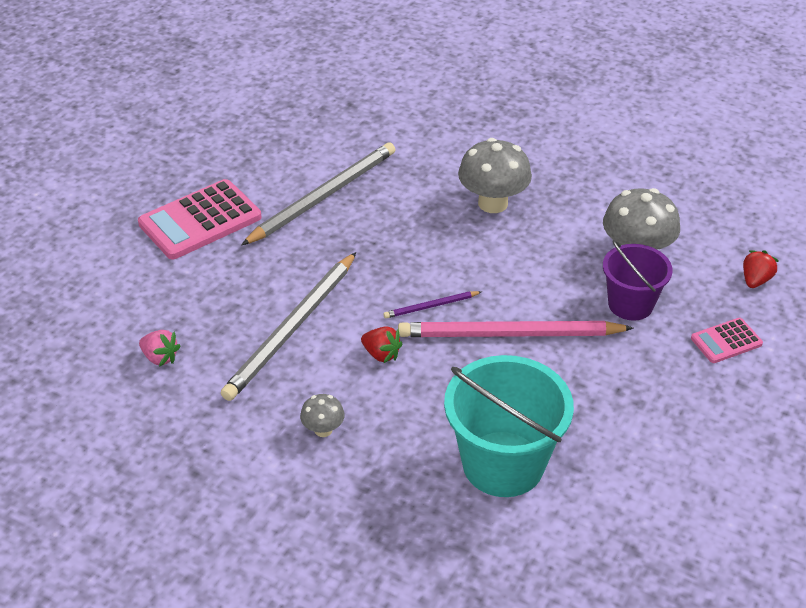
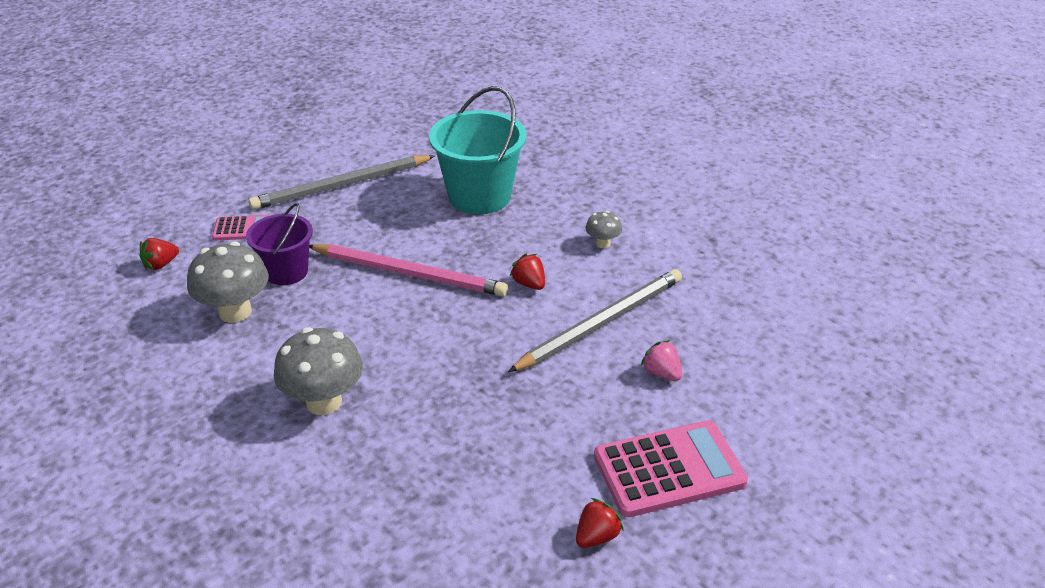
camera: 160 degrees left, 5 degrees down
pink strawberry [139,330,180,367] -> pink strawberry moved to [641,340,682,381]
grey pencil [241,142,395,245] -> grey pencil moved to [249,155,435,210]
purple pencil [383,291,482,318] -> none
none -> red strawberry [576,498,624,548]

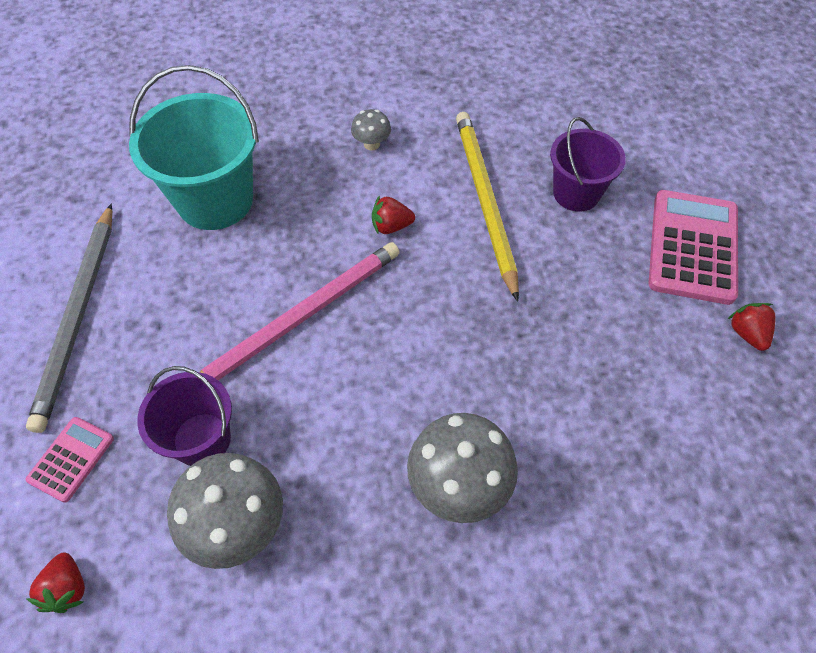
camera: 60 degrees left, 20 degrees up
grey pencil [508,269,682,372] -> yellow pencil [456,112,519,302]
pink strawberry [641,340,682,381] -> purple bucket [550,117,626,212]

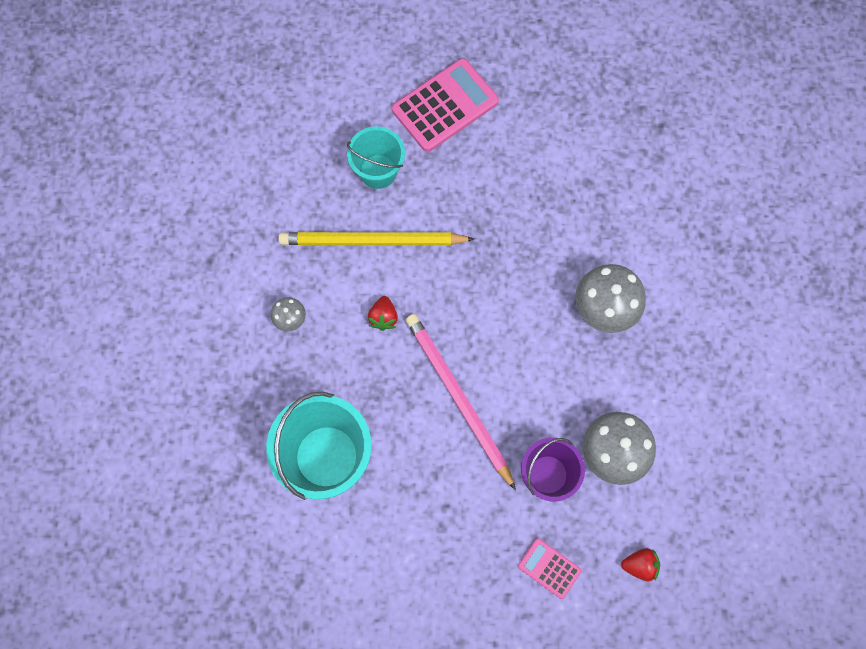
camera: 80 degrees left, 15 degrees up
grey pencil [26,204,112,433] -> none
purple bucket [550,117,626,212] -> turquoise bucket [347,126,405,189]
pink calculator [648,190,738,305] -> pink calculator turned 120 degrees clockwise [392,58,499,152]
red strawberry [728,303,776,351] -> none

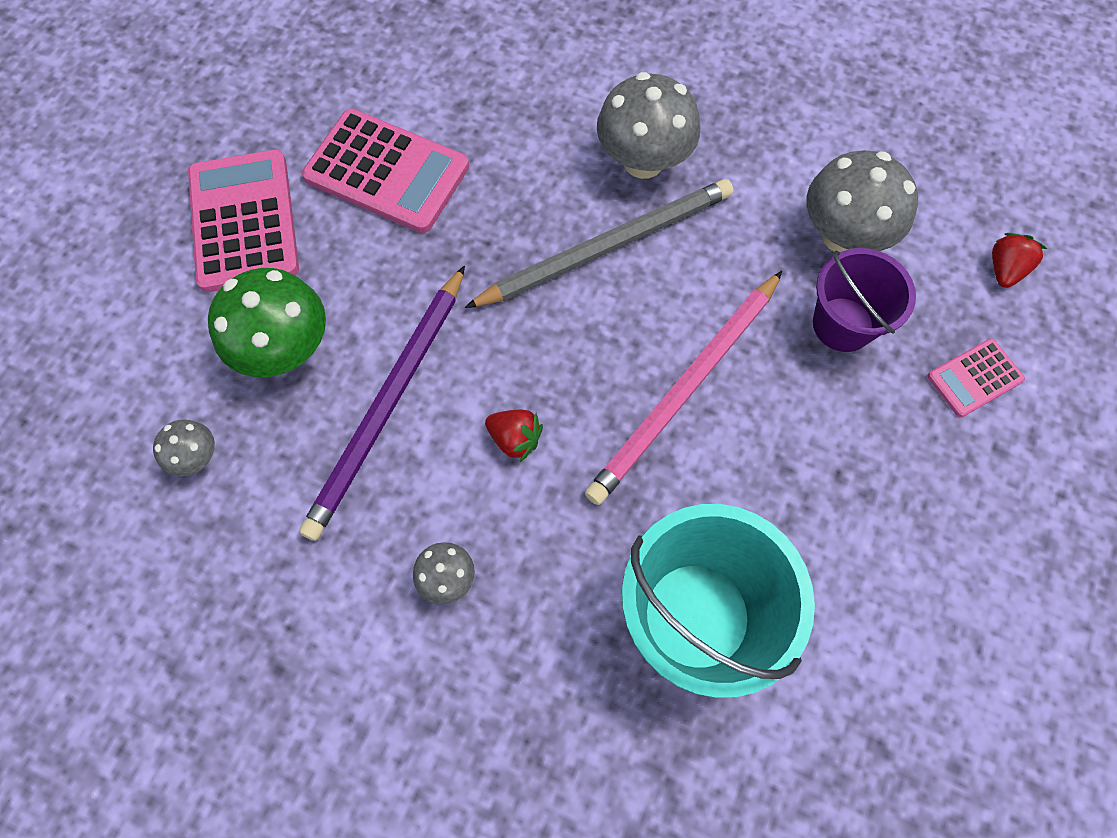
camera: 65 degrees left, 5 degrees down
yellow pencil [278,232,474,245] -> purple pencil [299,265,465,541]
turquoise bucket [347,126,405,189] -> green mushroom [208,268,326,377]
pink pencil [406,314,516,490] -> pink pencil turned 45 degrees counterclockwise [585,271,782,505]
none -> grey mushroom [153,420,215,477]
none -> pink calculator [302,109,469,233]
none -> grey pencil [465,179,734,308]

